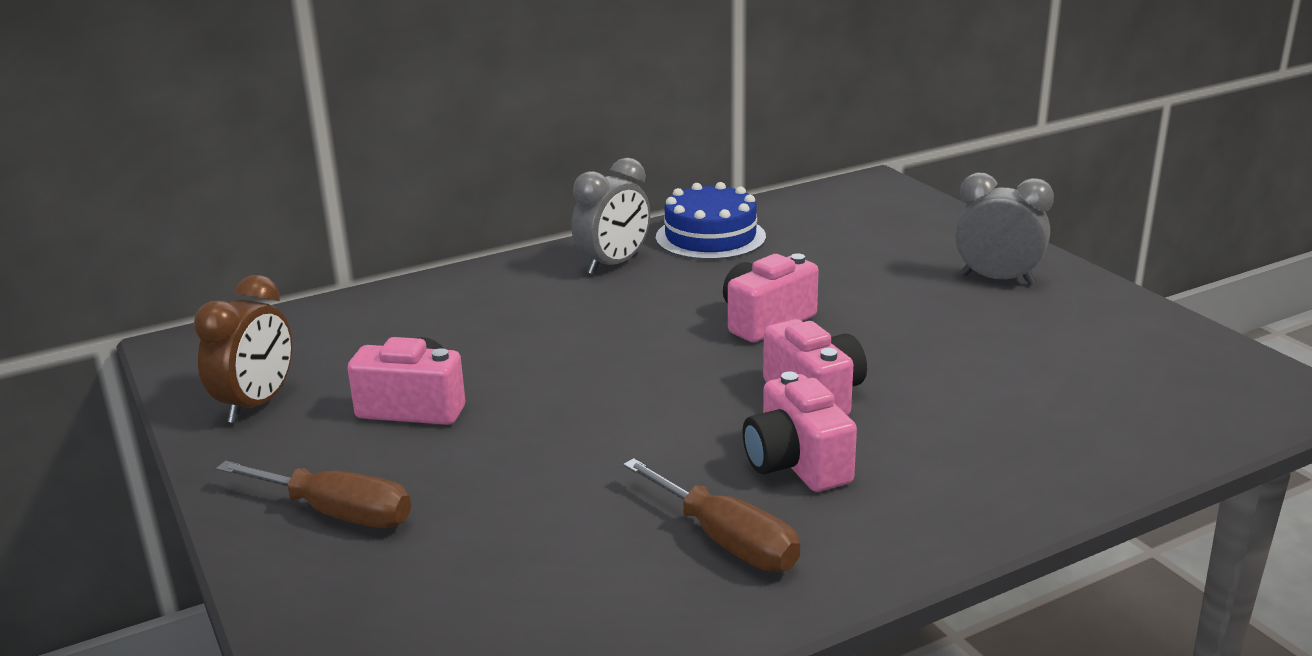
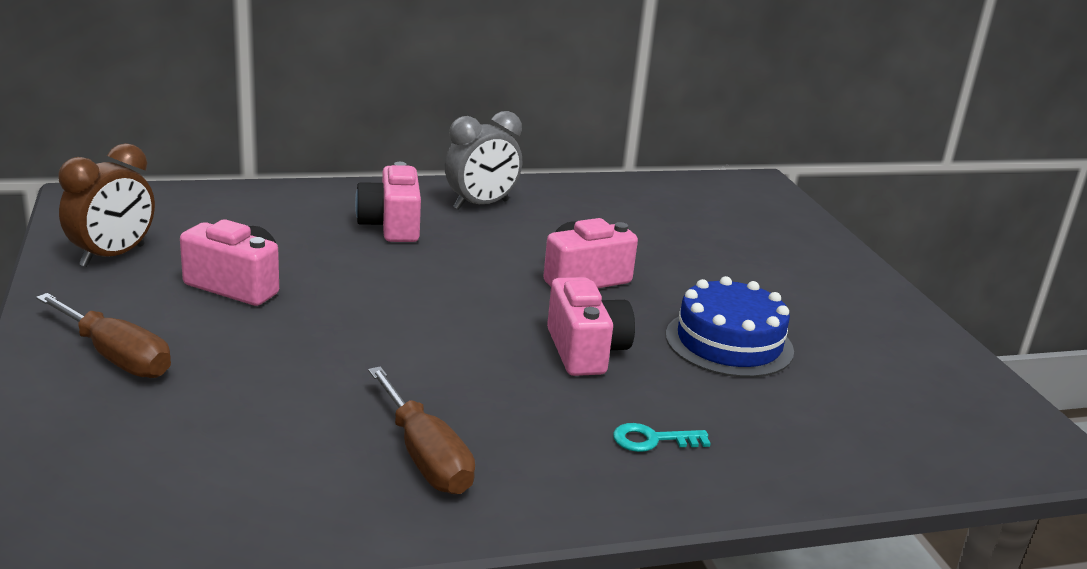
camera: 10 degrees right, 0 degrees up
blue cake [656,182,766,260] -> blue cake moved to [666,276,794,378]
pink camera [742,372,857,492] -> pink camera moved to [355,162,421,242]
grey clock [955,173,1054,285] -> none
none -> turquoise key [613,423,711,452]

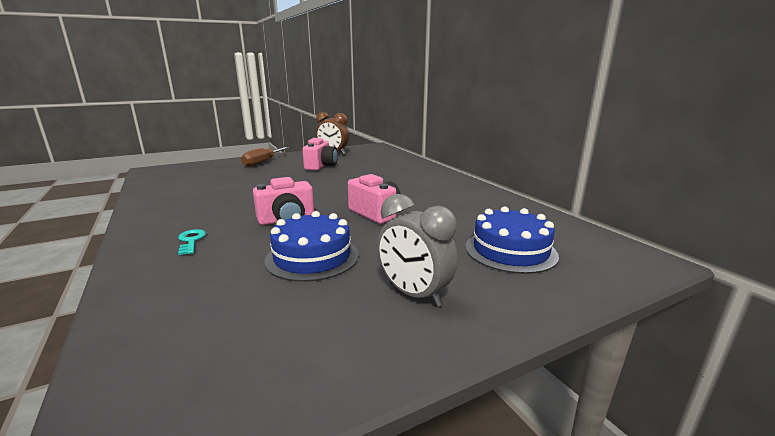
camera: 80 degrees right, 5 degrees down
pink camera [355,162,421,242] -> none
brown screwdriver [368,366,475,494] -> none
grey clock [445,111,522,210] -> grey clock moved to [377,194,458,307]
none -> blue cake [465,206,559,274]

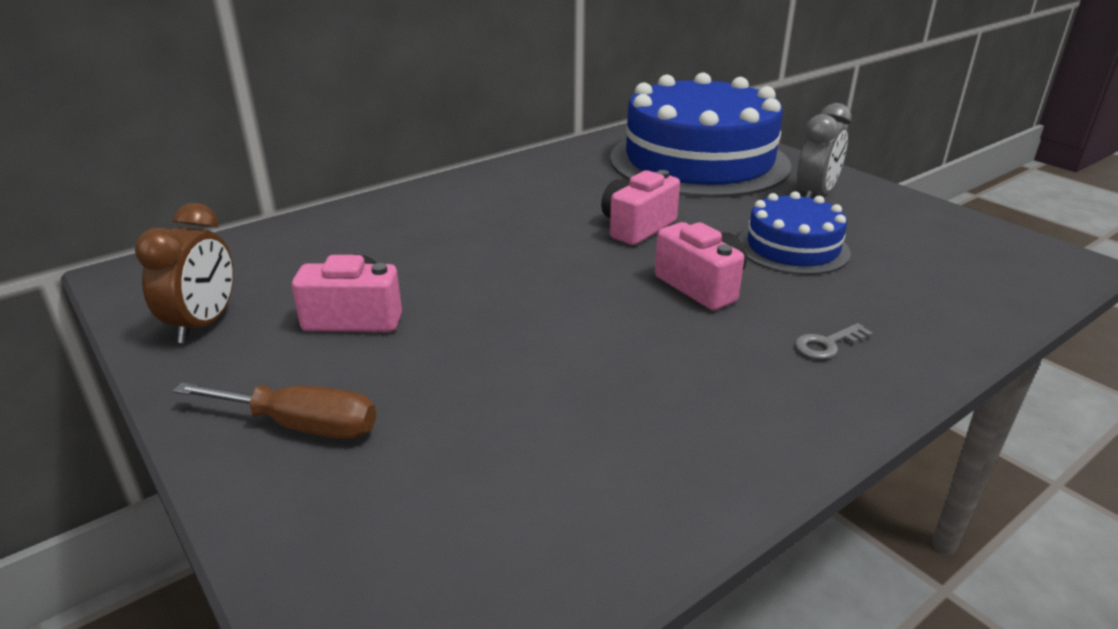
camera: 100 degrees left, 10 degrees up
turquoise key [178,229,206,255] -> grey key [795,323,873,359]
blue cake [465,206,559,274] -> blue cake [610,72,791,198], size x2.03

